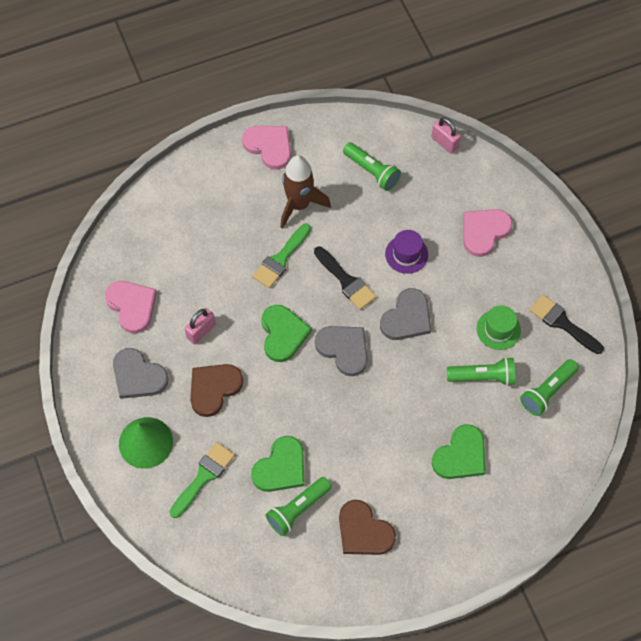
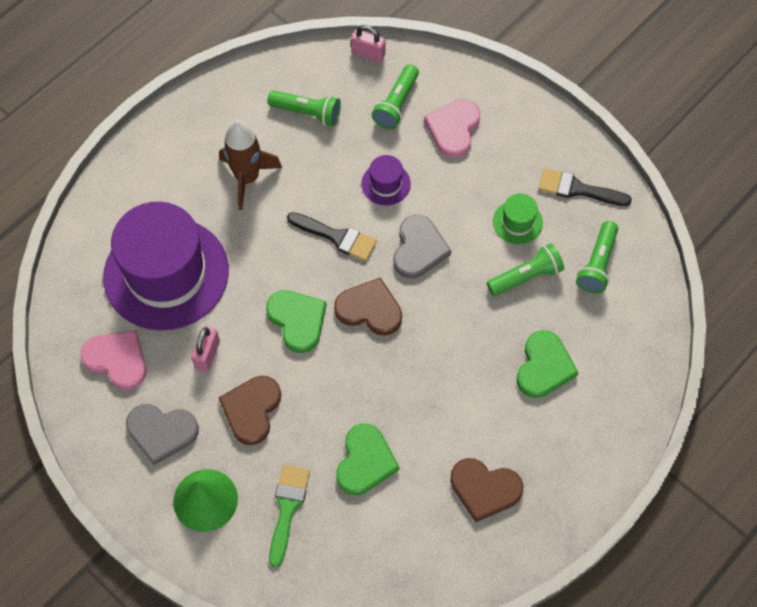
camera: 25 degrees left, 0 degrees up
pink heart [242,126,291,170] -> none
green brush [252,223,311,288] -> none
green flashlight [265,477,332,536] -> green flashlight moved to [372,64,419,129]
grey heart [315,326,368,376] -> brown heart [334,277,402,336]
none -> purple hat [103,201,229,331]

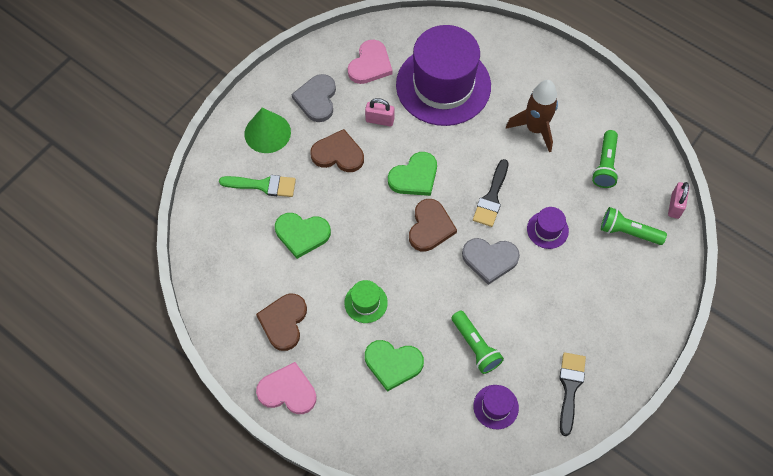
camera: 85 degrees right, 0 degrees up
pink heart [424,99,480,158] -> pink heart moved to [256,362,317,414]
green hat [493,193,543,244] -> green hat moved to [344,280,388,323]
green flashlight [576,221,618,294] -> purple hat [473,385,519,429]

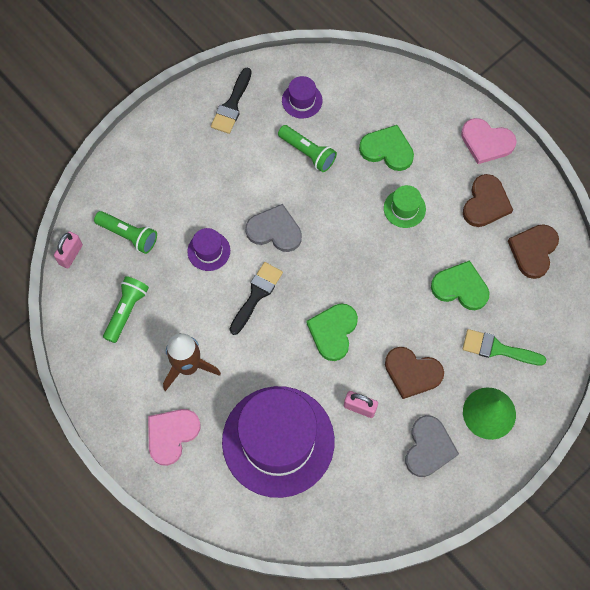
camera: 170 degrees left, 5 degrees up
pink heart [348,40,392,84] -> pink heart moved to [148,409,201,466]
green heart [388,152,437,196] -> green heart turned 45 degrees counterclockwise [306,304,358,361]
brown heart [409,199,457,252] -> brown heart moved to [508,224,559,279]
green flashlight [451,311,504,374] -> green flashlight turned 150 degrees clockwise [278,125,337,172]

